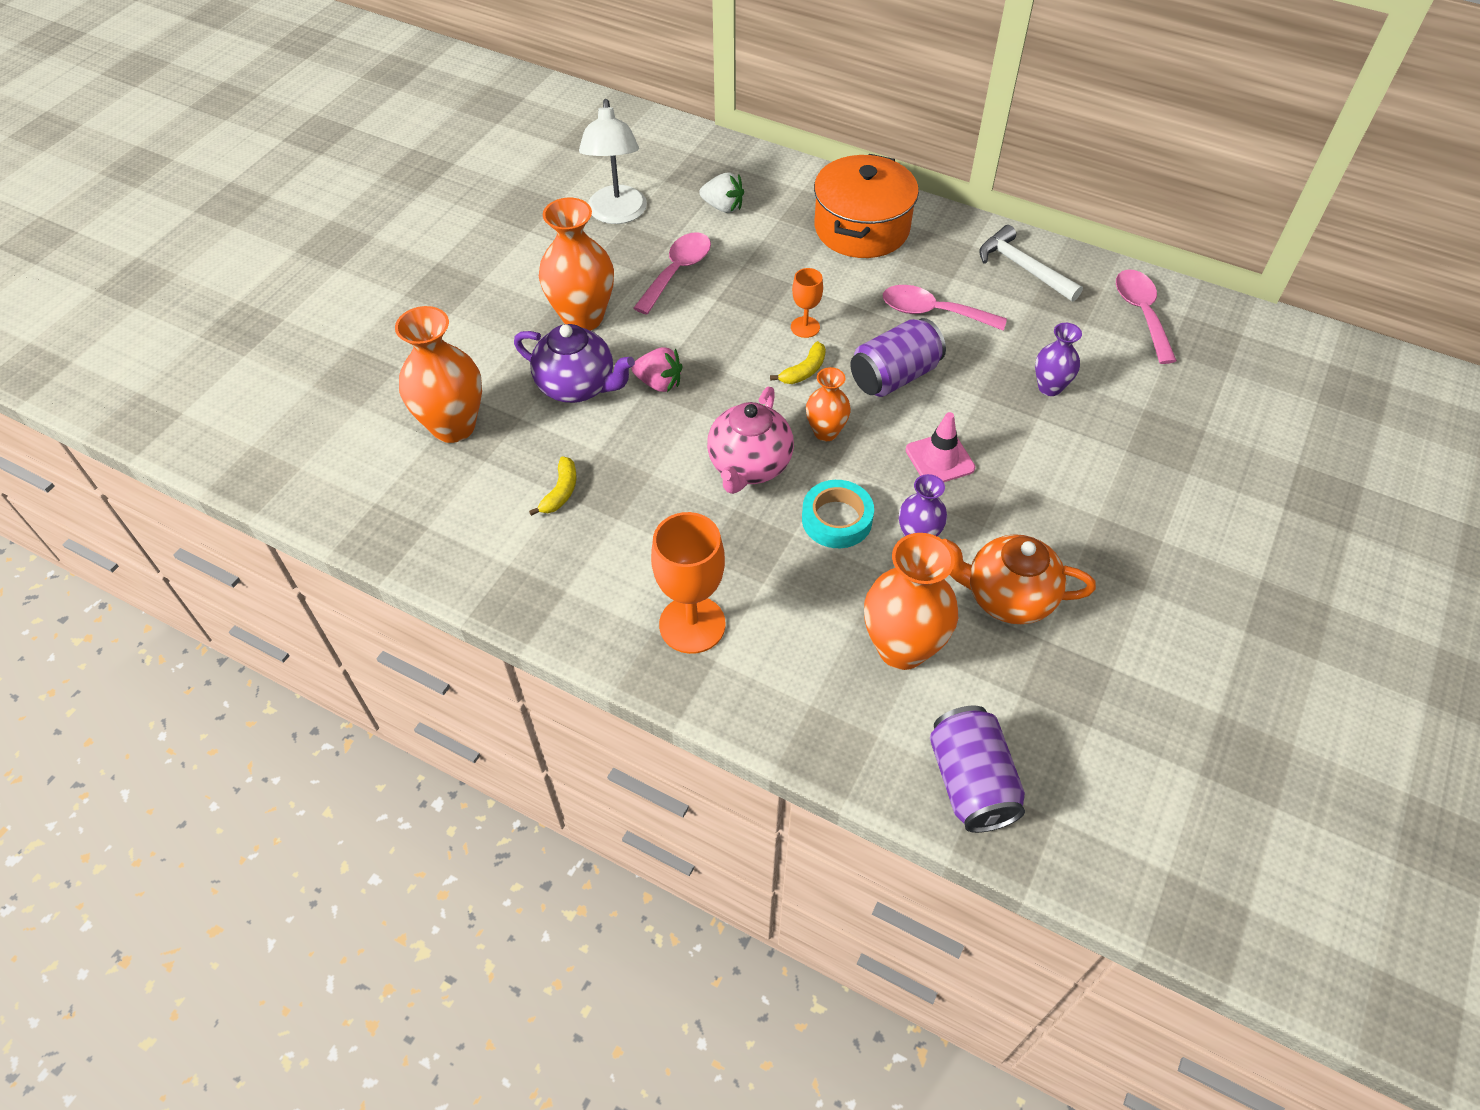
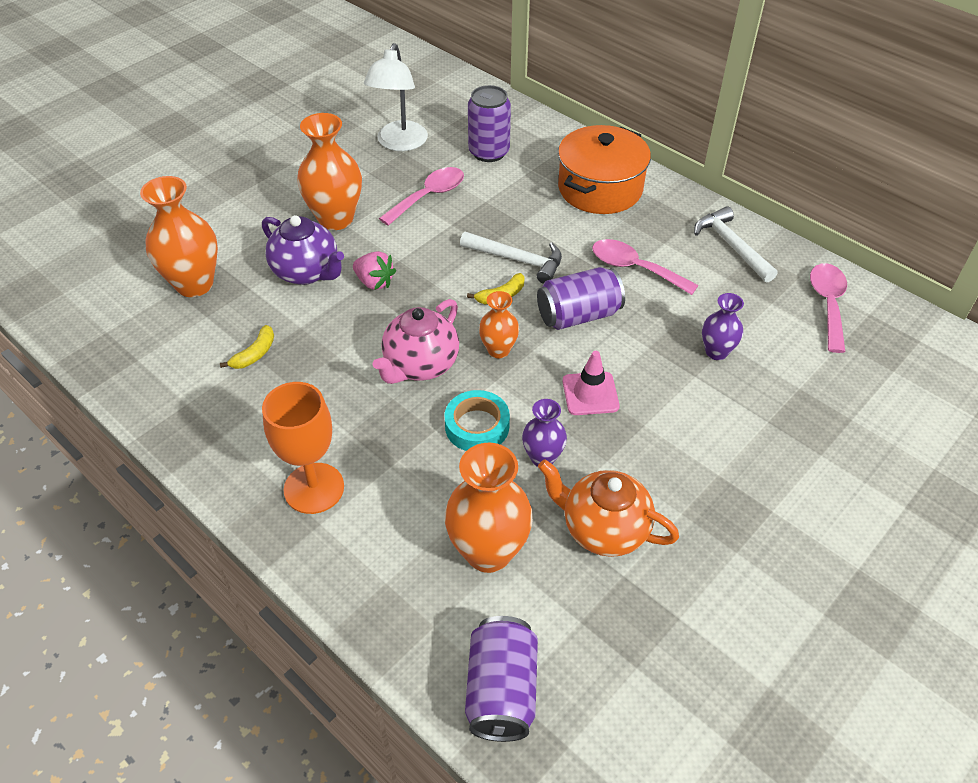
camera: 15 degrees right, 5 degrees down
white strawberry [699,172,744,213] -> purple can [468,85,511,162]
orange goblet [791,268,823,338] -> white hammer [460,232,562,284]

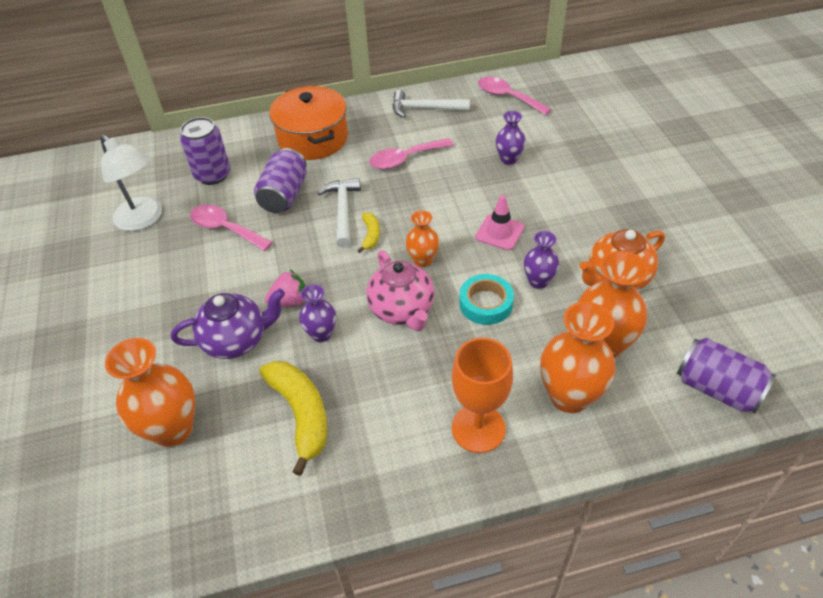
camera: 55 degrees left, 0 degrees up
yellow banana [220,325,274,369] -> yellow banana [259,361,327,476], size x1.97
orange vase [297,113,362,230] -> orange vase moved to [540,302,615,413]
pink spoon [379,167,464,226] -> pink spoon turned 45 degrees counterclockwise [190,204,273,251]
white hammer [460,232,562,284] -> white hammer turned 60 degrees counterclockwise [318,178,361,248]
purple can [537,267,625,330] -> purple can moved to [254,148,307,213]
none -> purple vase [299,284,336,343]

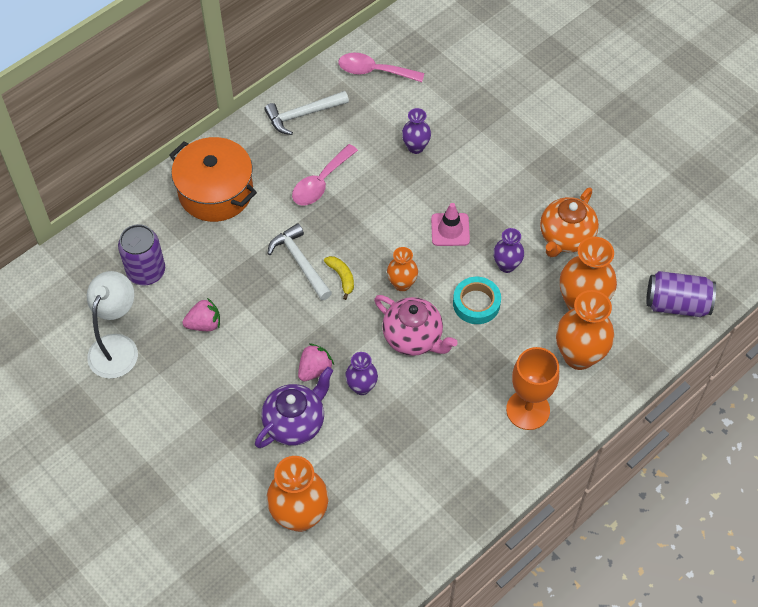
camera: 30 degrees left, 10 degrees up
white lamp [100,134,162,231] -> white lamp turned 90 degrees counterclockwise [87,271,138,379]
pink spoon [190,204,273,251] -> pink strawberry [182,298,220,331]
purple can [254,148,307,213] -> none
yellow banana [259,361,327,476] -> none

